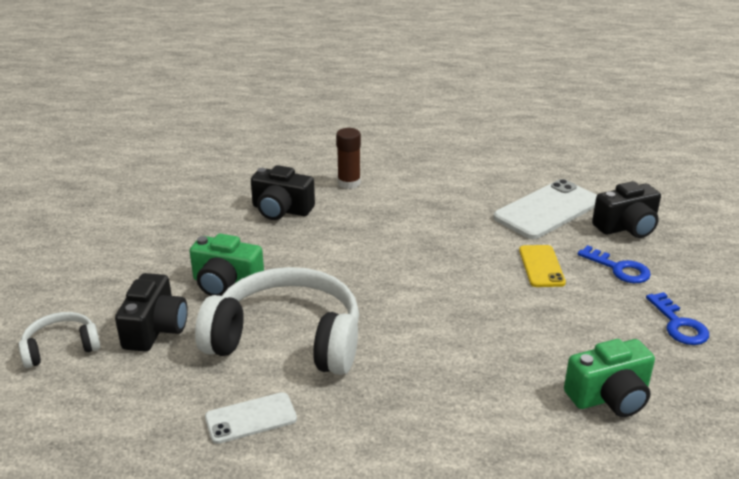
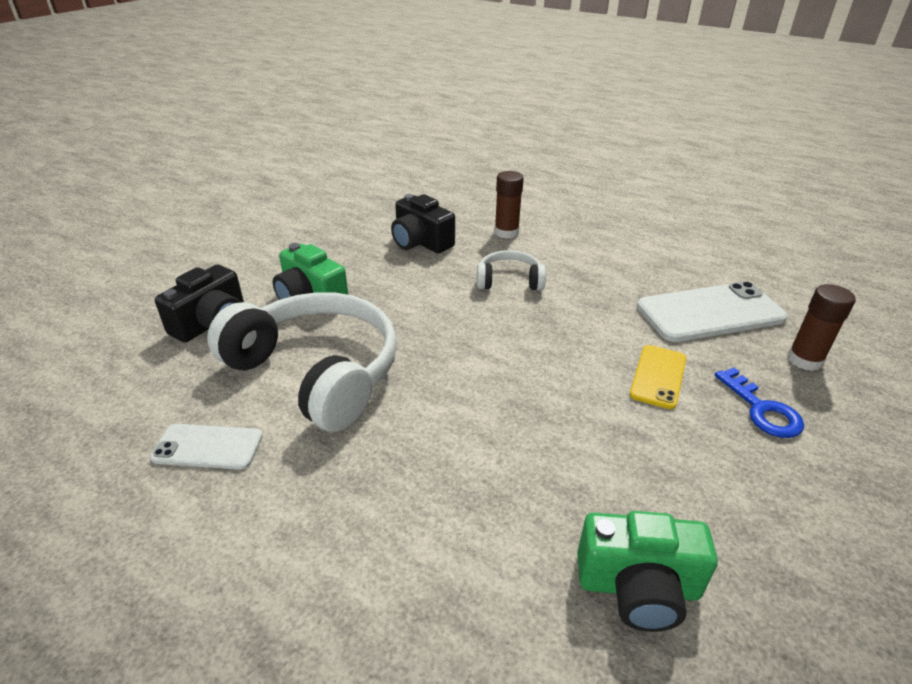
camera: 25 degrees right, 5 degrees up
white headphones [18,312,100,368] -> white headphones moved to [477,250,546,291]
black camera [592,181,661,238] -> brown glue stick [787,284,856,371]
blue key [646,292,709,345] -> none

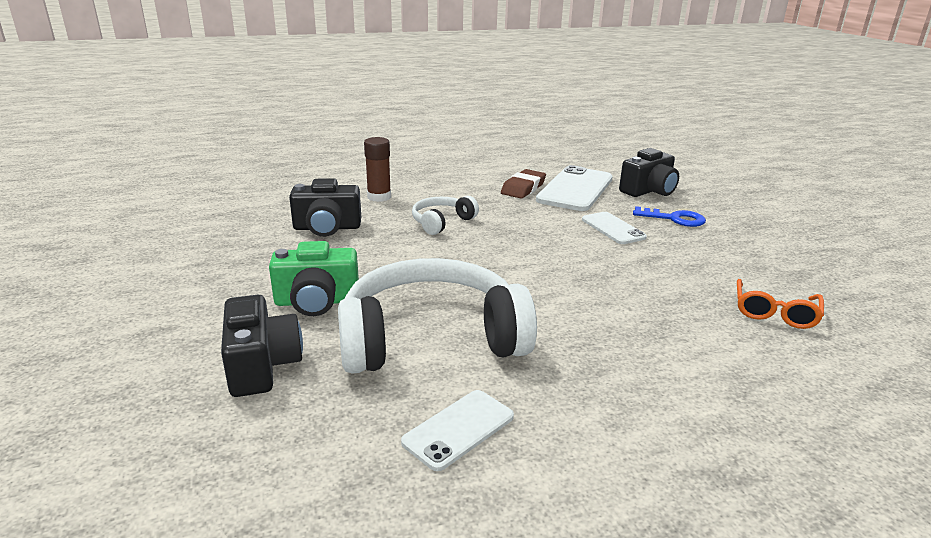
camera: 50 degrees left, 10 degrees down
green camera [577,511,718,632] -> orange glasses [737,279,824,329]
yellow phone [630,345,686,409] -> white phone [582,212,647,244]
brown glue stick [787,284,856,371] -> black camera [619,148,679,197]
none -> brown eraser [501,169,546,199]

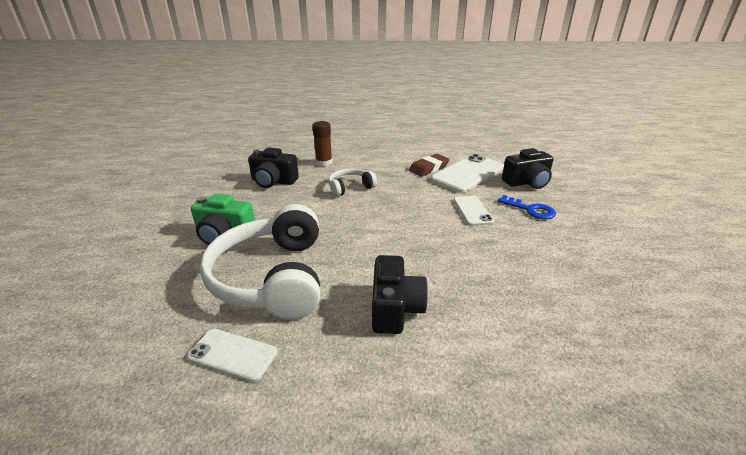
camera: 20 degrees right, 5 degrees up
black camera [221,295,303,397] -> black camera moved to [372,255,428,334]
white headphones [338,258,537,374] -> white headphones turned 105 degrees counterclockwise [200,204,320,319]
white phone [401,390,514,471] -> white phone turned 45 degrees clockwise [187,329,277,382]
orange glasses [737,279,824,329] -> none

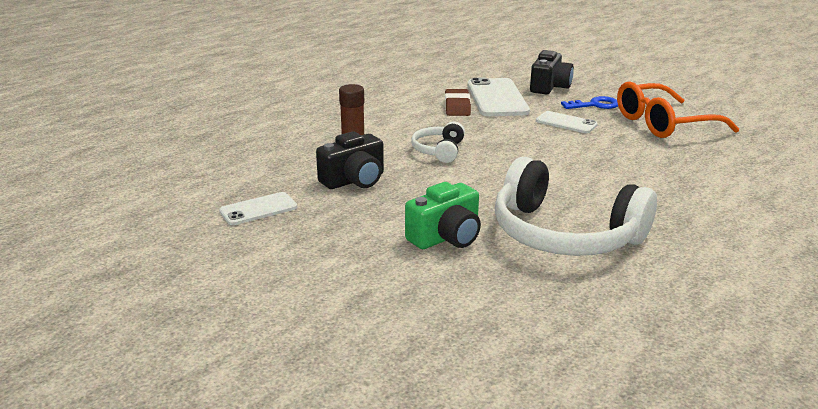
camera: 50 degrees left, 5 degrees down
white phone [187,329,277,382] -> white phone moved to [219,192,297,225]
black camera [372,255,428,334] -> none
none -> orange glasses [617,81,739,138]

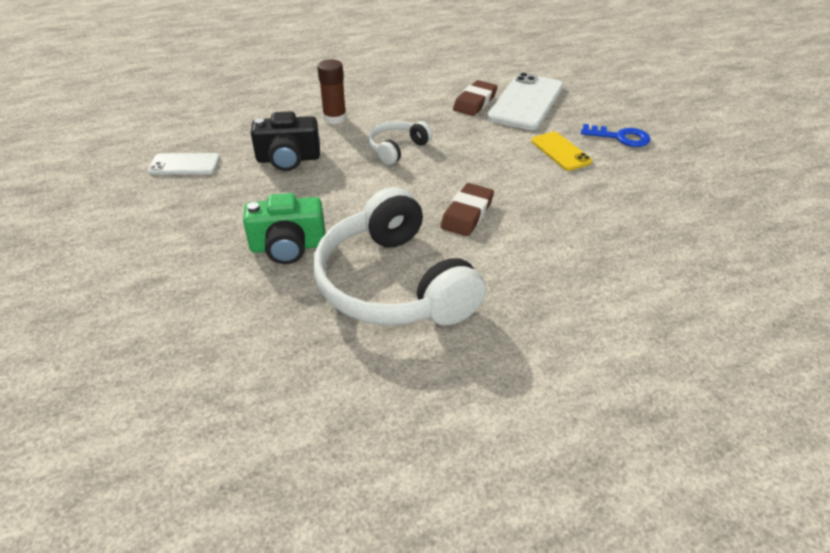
camera: 30 degrees right, 15 degrees up
black camera [530,50,574,94] -> none
white phone [536,111,598,133] -> yellow phone [531,131,592,171]
orange glasses [617,81,739,138] -> none
none -> brown eraser [440,183,494,236]

